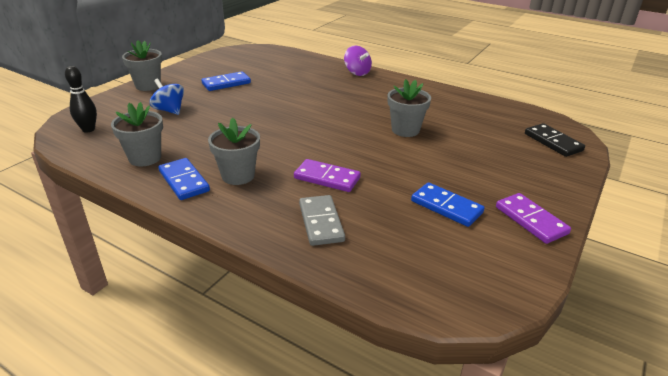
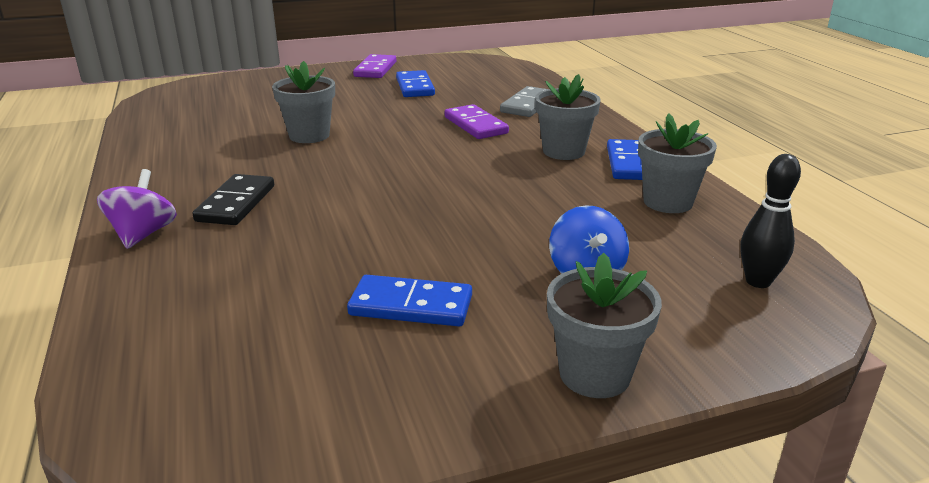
camera: 140 degrees left, 5 degrees down
black domino [525,123,585,157] -> black domino moved to [193,174,274,225]

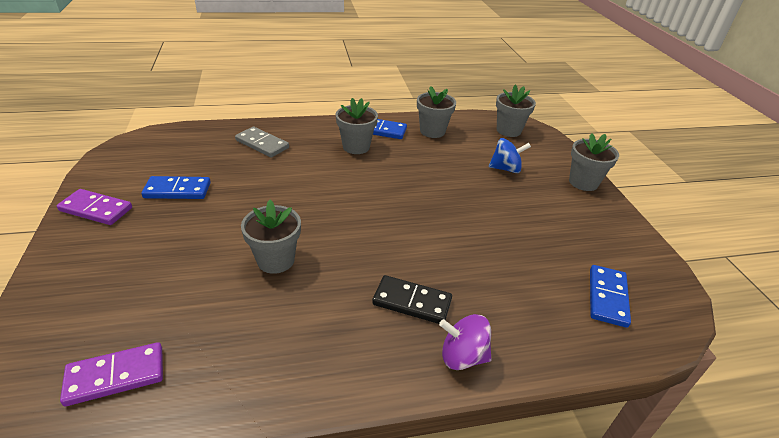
camera: 85 degrees left, 10 degrees up
blue domino [347,275,472,326] -> blue domino moved to [590,265,631,328]
purple domino [444,104,509,139] -> purple domino moved to [60,342,163,406]
black bowling pin [740,154,801,288] -> grey flower pot [496,85,536,137]

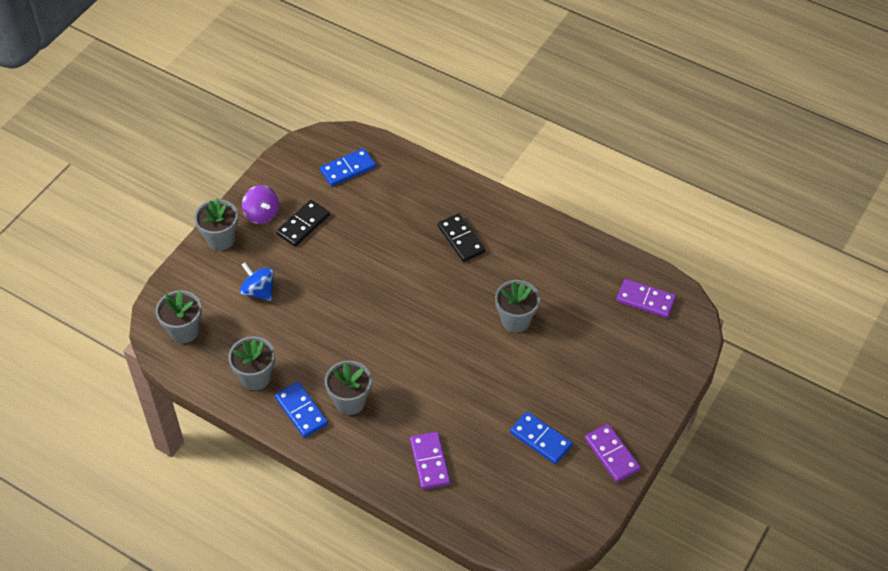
camera: 135 degrees left, 15 degrees up
grey domino [235,126,289,157] -> purple domino [410,432,450,490]
purple spinning top [439,314,492,370] -> purple spinning top moved to [242,185,279,224]
none -> black domino [276,200,330,247]

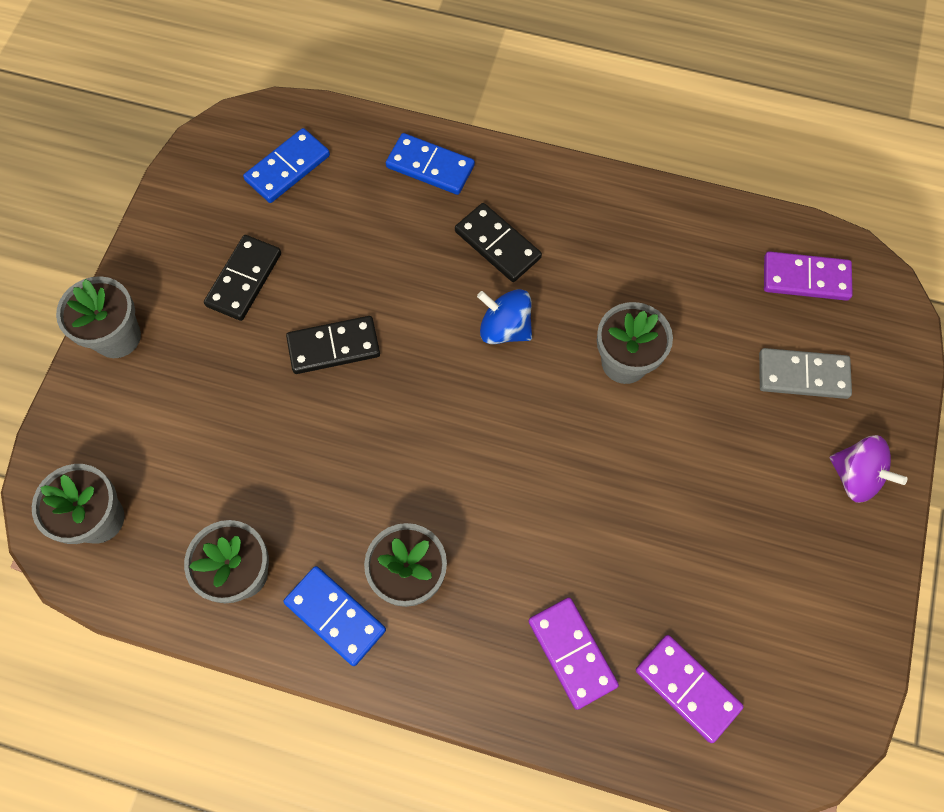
camera: 15 degrees left, 15 degrees up
blue spinning top [240,262,274,301] -> blue spinning top moved to [477,289,532,344]
purple spinning top [242,185,279,224] -> purple spinning top moved to [830,435,907,503]
blue domino [510,411,573,464] -> blue domino moved to [386,133,475,195]
purple domino [585,424,641,482] -> purple domino moved to [636,635,744,743]
none -> black domino [286,316,380,374]
none -> grey domino [759,348,852,399]

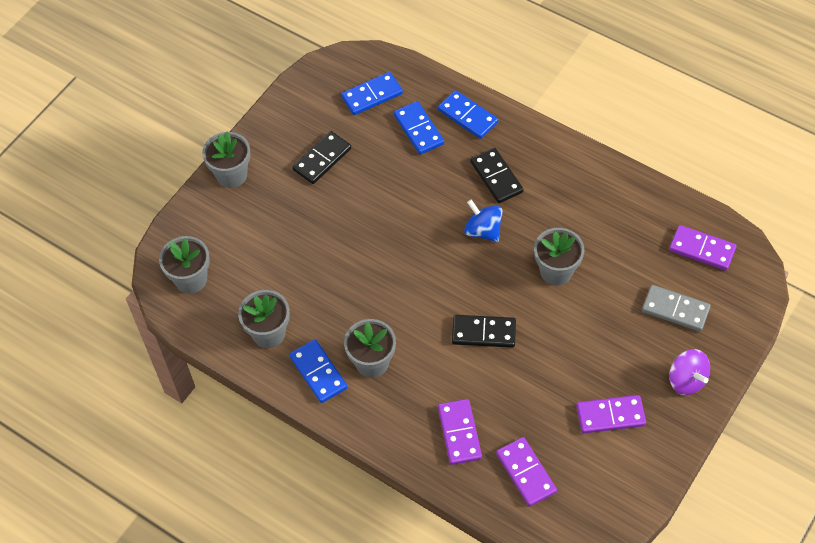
camera: 20 degrees right, 10 degrees down
black domino [286,316,380,374] -> black domino moved to [452,315,516,348]
none -> blue domino [394,101,444,155]
none -> purple domino [576,395,646,434]

